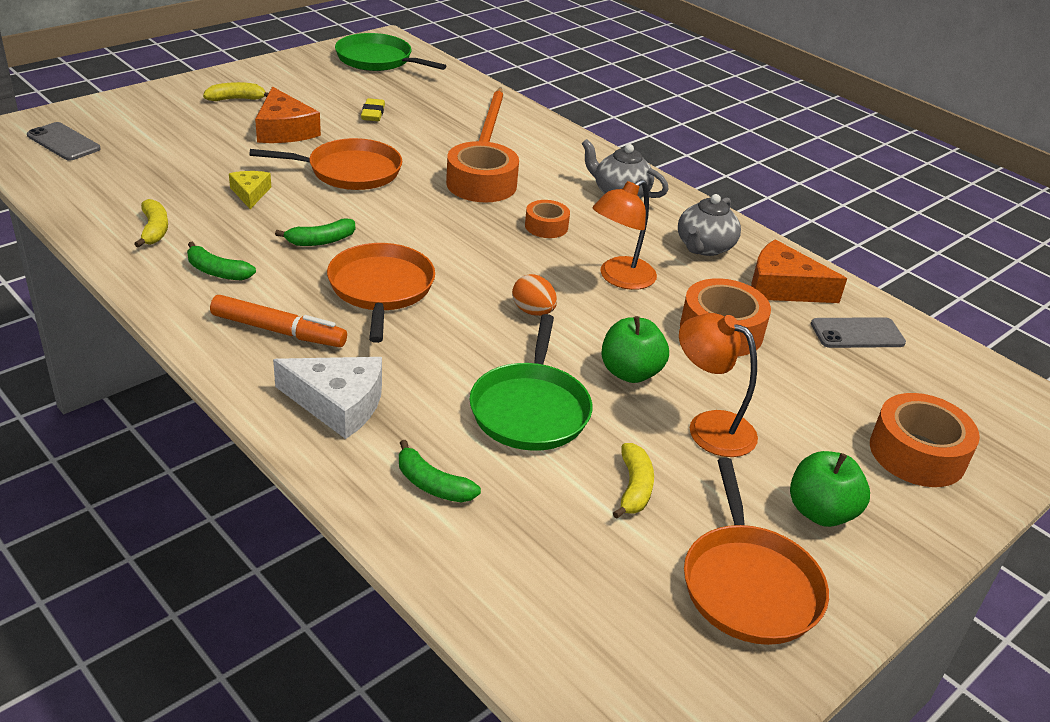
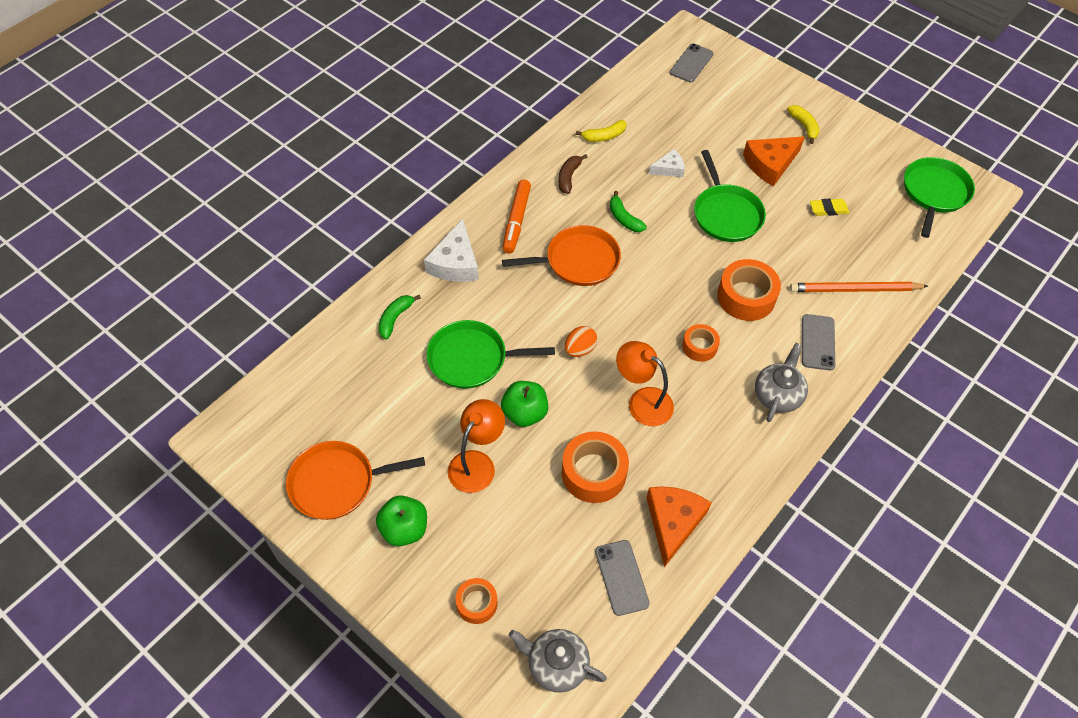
camera: 85 degrees right, 20 degrees up
green banana [187,242,256,280] -> brown banana [559,154,587,194]
yellow cheese [229,171,271,209] -> white cheese [649,149,685,177]
orange pan [249,138,402,190] -> green pan [694,150,766,242]
yellow banana [613,443,654,519] -> none
grey teapot [678,194,741,256] -> grey teapot moved to [509,629,607,693]
orange tape [870,393,980,487] -> orange tape [456,578,498,624], size x0.58
none -> grey phone [802,314,835,370]

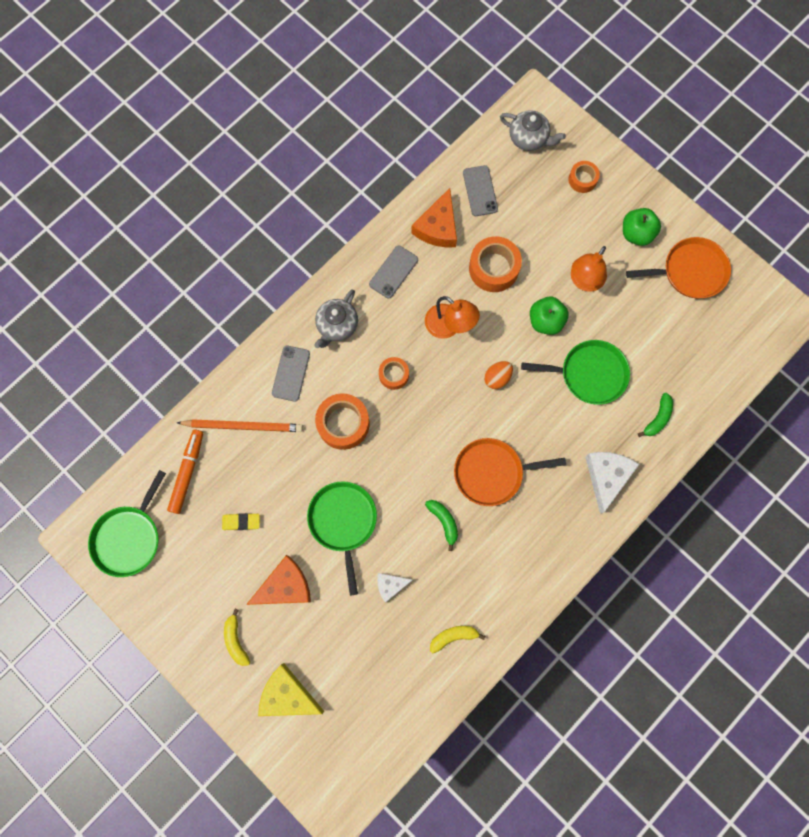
camera: 175 degrees left, 20 degrees up
orange marker [503,180,531,254] -> orange marker moved to [167,429,203,514]
brown banana [559,154,587,194] -> none
grey phone [670,43,713,82] -> grey phone moved to [369,245,418,299]
none -> yellow cheese [258,663,324,716]

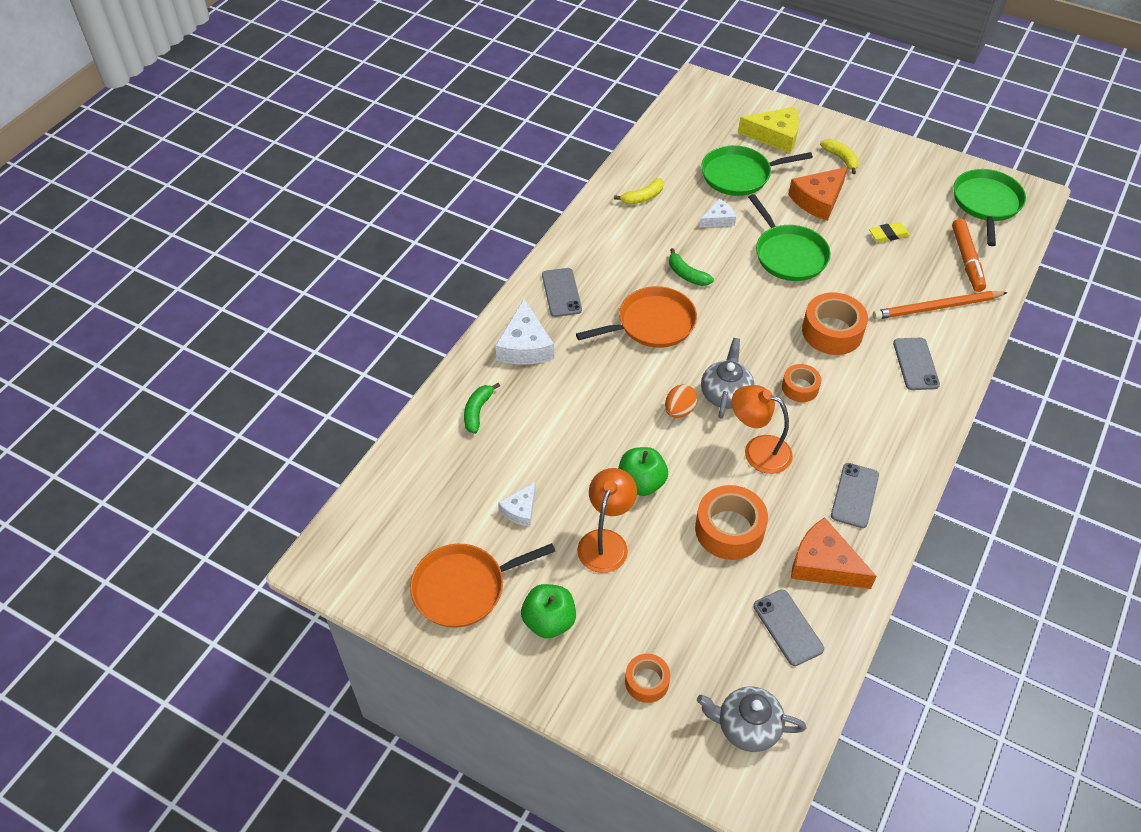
camera: 165 degrees right, 25 degrees down
grey teapot [314,289,358,348] -> grey teapot moved to [701,338,754,419]
orange cheese [412,188,457,248] -> orange cheese turned 60 degrees counterclockwise [791,517,877,589]
green pan [521,340,630,405] -> green pan moved to [701,145,813,196]
none -> white cheese [498,482,536,527]
none -> grey phone [542,268,582,317]

